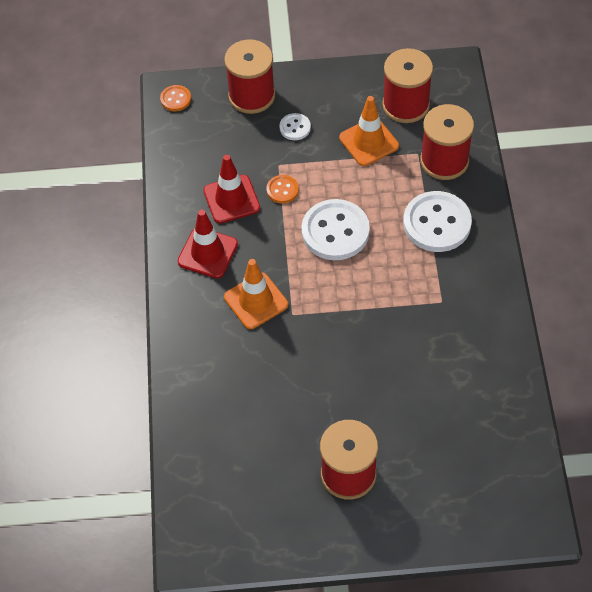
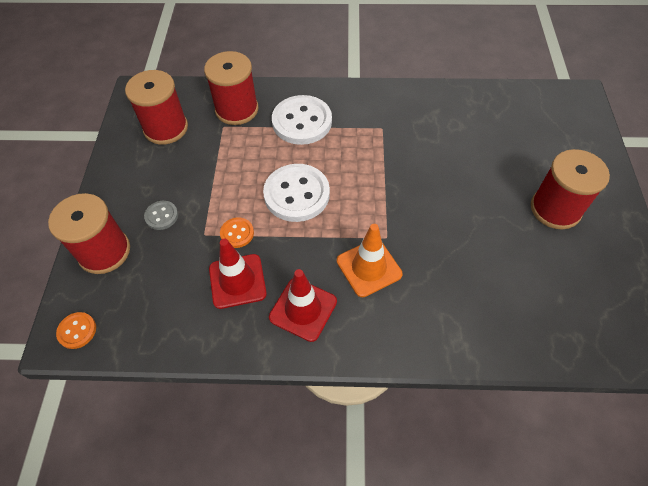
camera: 85 degrees left, 0 degrees up
white button [279,113,311,140] -> grey button [144,201,178,230]
orange traffic cone [339,96,399,166] -> none

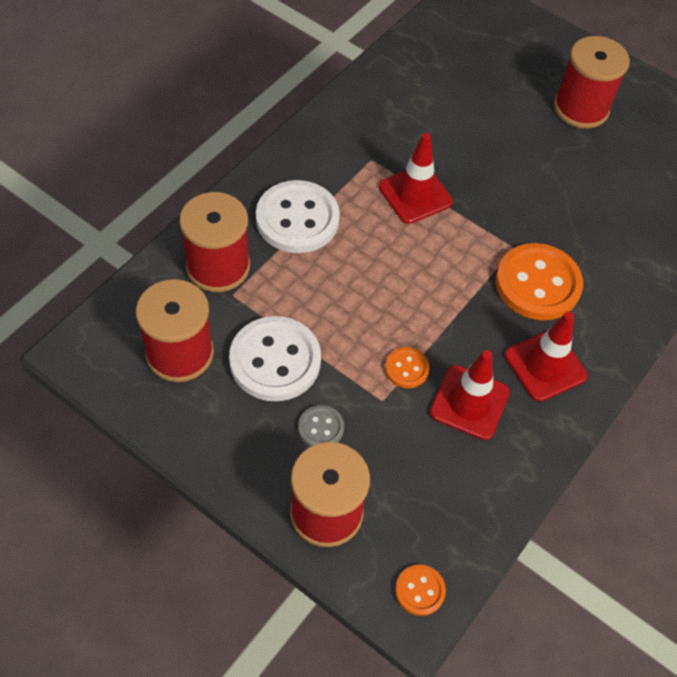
camera: 60 degrees left, 0 degrees up
white button [263,164,330,222] -> white button moved to [229,316,321,401]
orange traffic cone [337,224,403,297] -> orange button [496,243,583,320]
none -> red traffic cone [379,133,453,224]

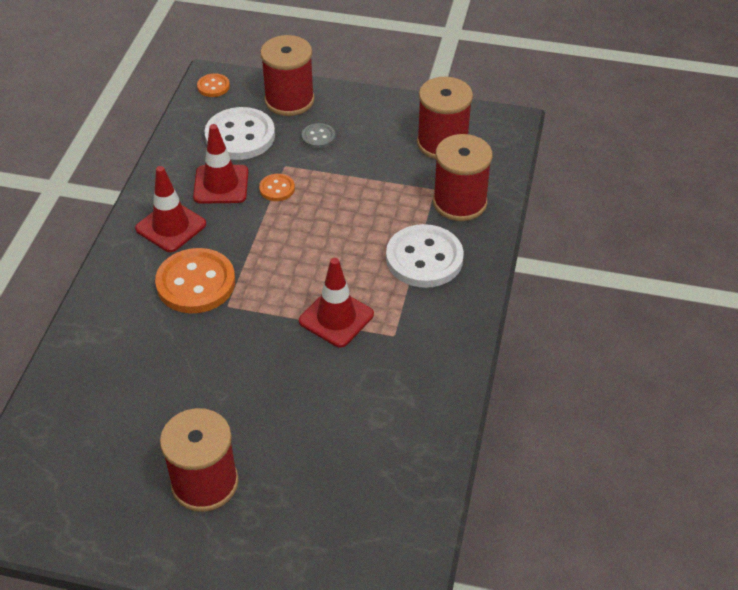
camera: 160 degrees right, 10 degrees down
white button [229,316,321,401] -> white button moved to [204,107,275,160]

